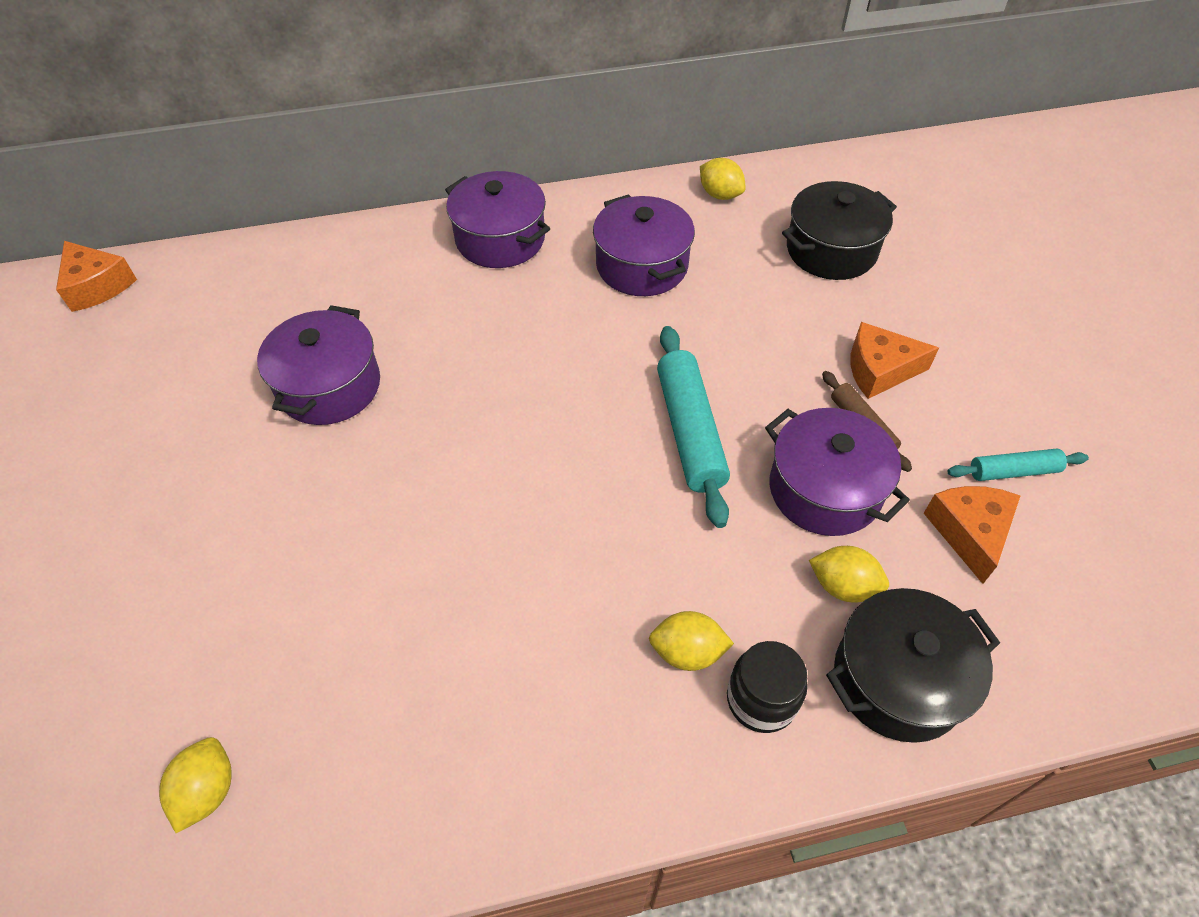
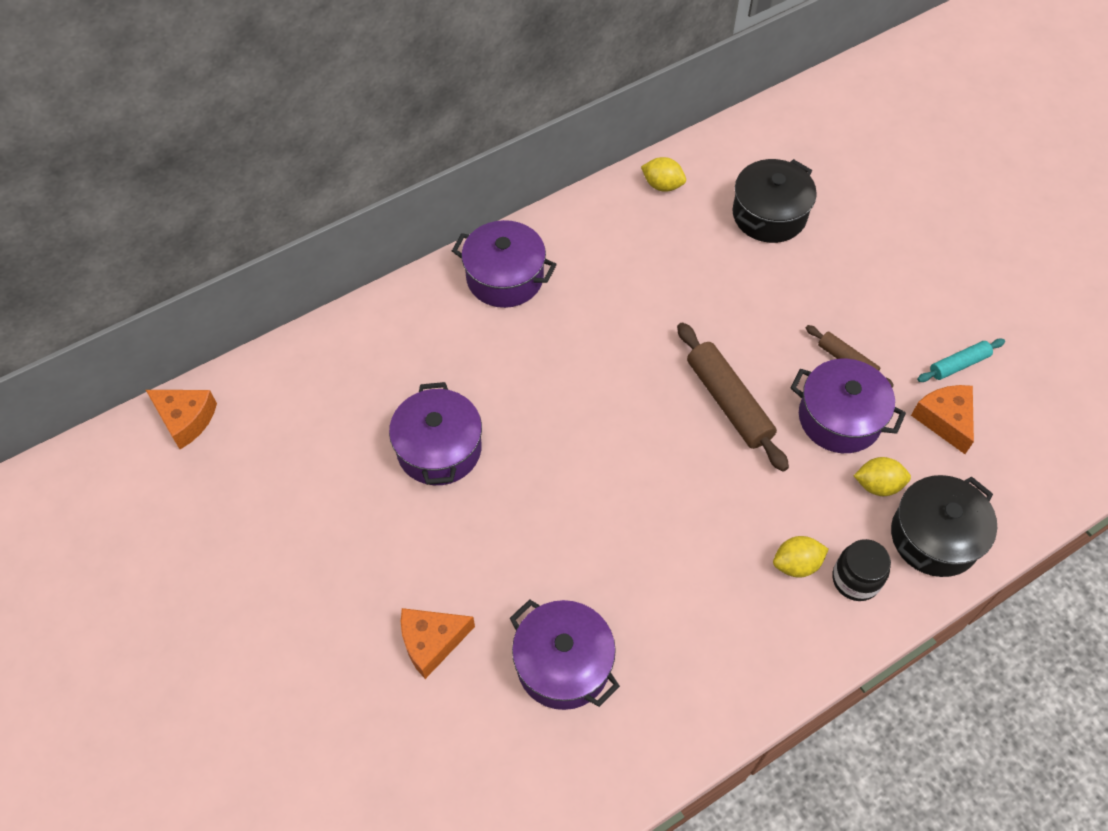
camera: 20 degrees left, 5 degrees up
yellow lemon [159,737,232,833] -> none
purple pot [593,194,695,296] -> purple pot moved to [510,599,620,710]
turquoise rolling pin [657,326,730,528] -> brown rolling pin [677,322,789,472]
orange cheese [850,322,939,399] -> orange cheese moved to [401,608,475,679]

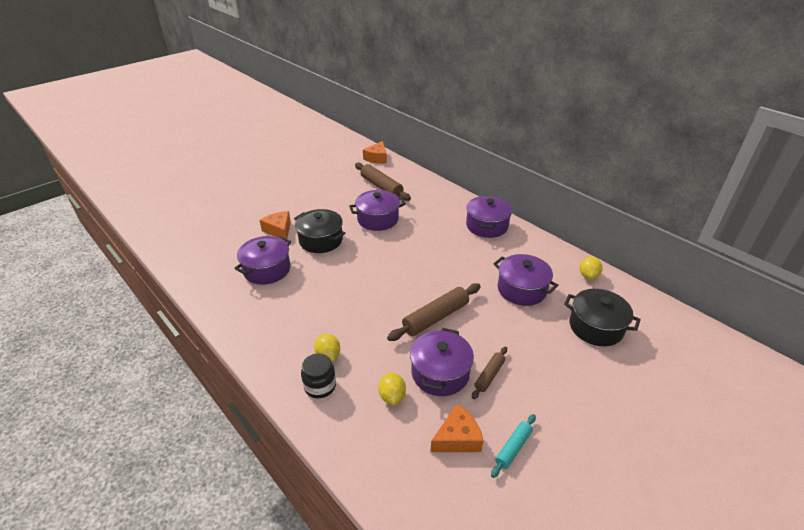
camera: 80 degrees right, 20 degrees down
black pot [891,475,997,577] -> black pot moved to [294,209,345,253]
turquoise rolling pin [917,338,1005,382] -> turquoise rolling pin turned 75 degrees clockwise [491,414,536,478]
none -> brown rolling pin [355,163,411,201]
none -> purple pot [494,254,558,306]

